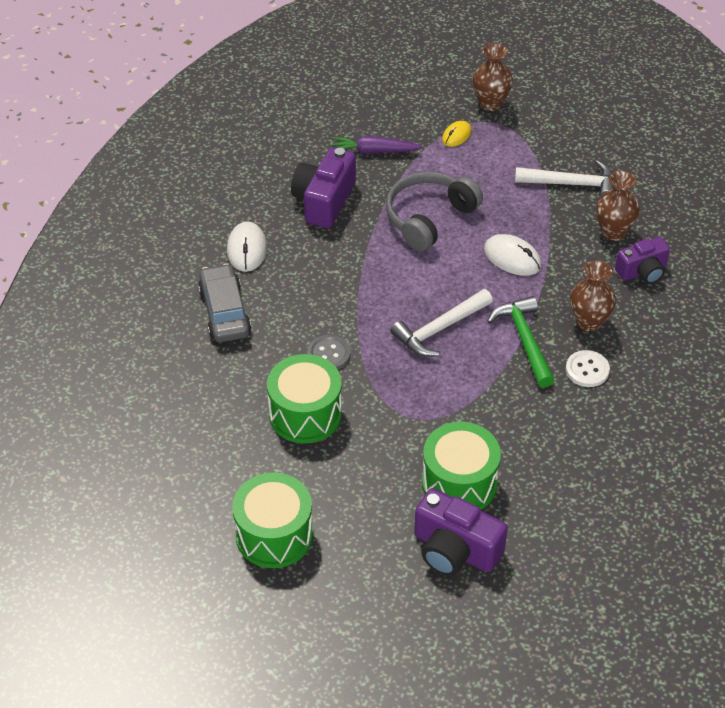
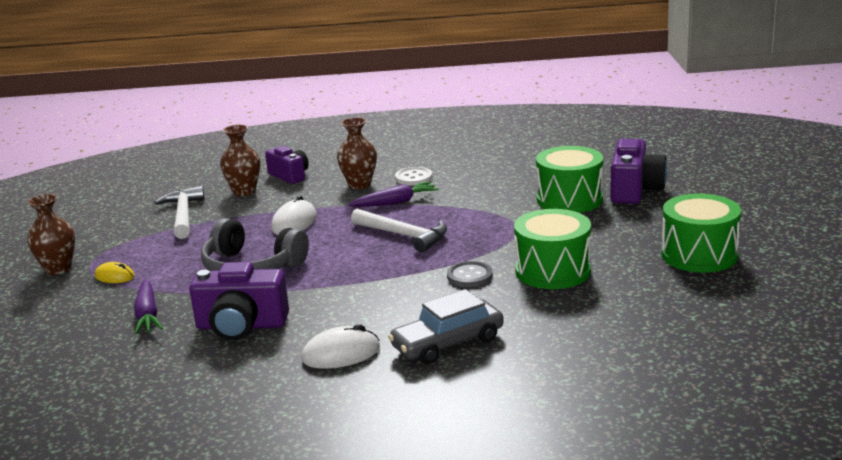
camera: 105 degrees left, 25 degrees down
green hammer [487,296,555,388] -> purple carrot [348,182,439,207]

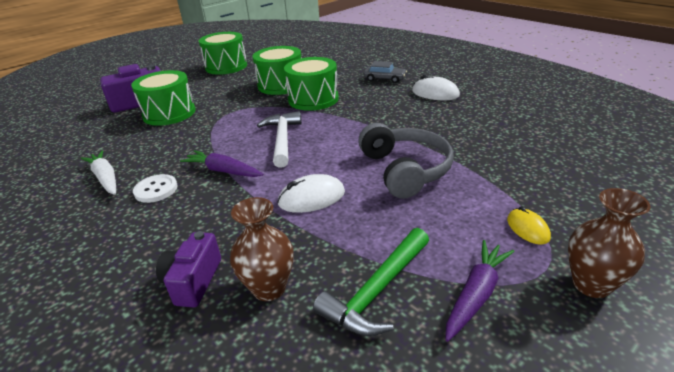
camera: 130 degrees left, 10 degrees up
purple carrot [134,279,163,334] -> purple carrot moved to [445,240,515,342]
white hammer [154,186,205,239] -> green hammer [313,228,429,336]
purple camera [189,262,289,340] -> none
brown vase [337,117,377,189] -> none
grey car [388,289,504,364] -> grey car [364,61,407,83], size x0.65
grey button [447,261,493,287] -> green drum [284,57,339,111]
none -> white carrot [81,150,116,195]

